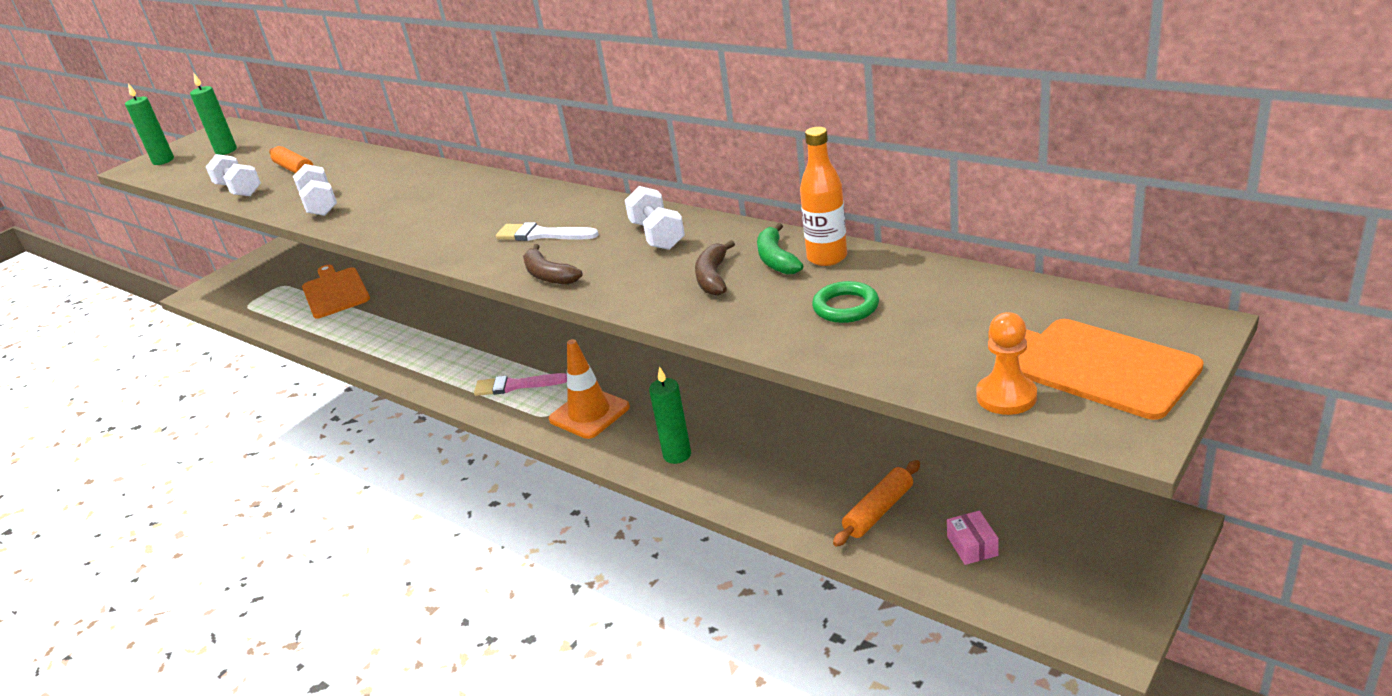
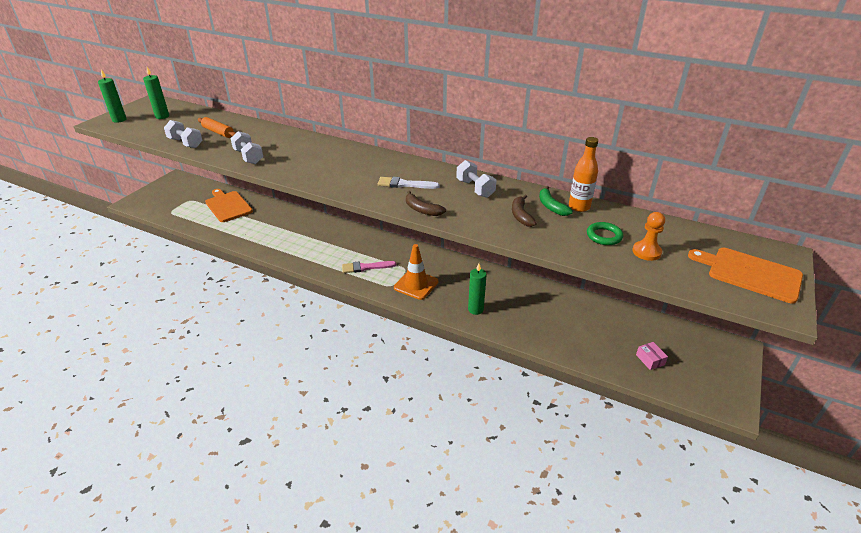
camera: 15 degrees left, 5 degrees up
orange rolling pin [833,460,920,547] -> none
orange pawn [976,312,1037,415] -> orange pawn moved to [632,212,665,261]

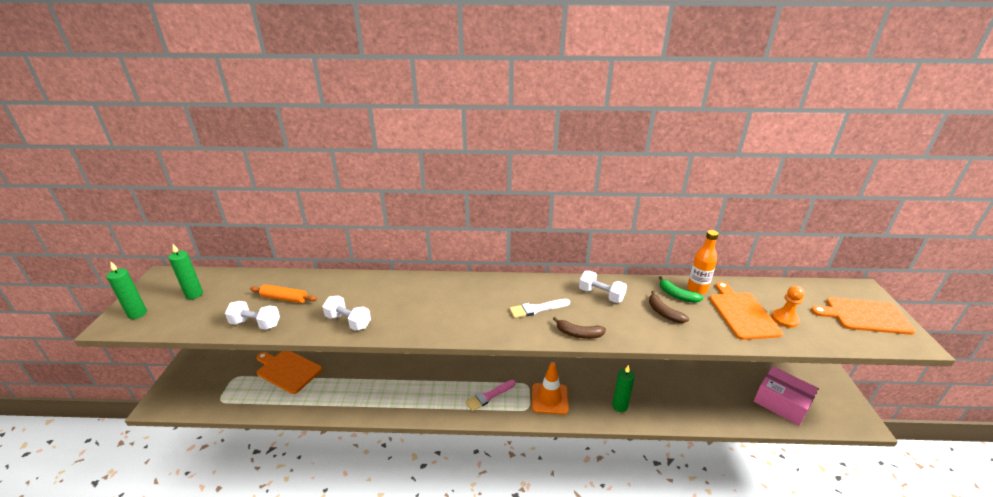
camera: 25 degrees left, 5 degrees down
green ring [587,222,623,245] -> orange cutting board [710,282,783,340]
pink box [636,342,668,370] -> pink box [754,366,818,426], size x2.21

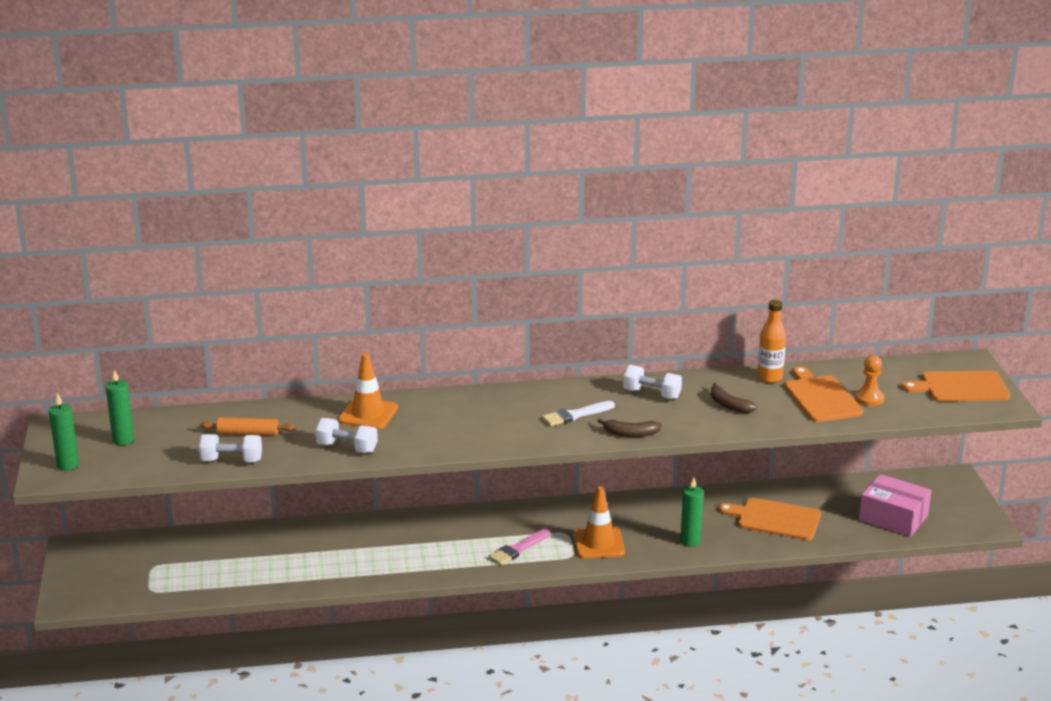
camera: 10 degrees left, 5 degrees down
orange cutting board [257,351,322,394] -> orange cutting board moved to [718,498,821,540]
green banana [659,276,704,303] -> none
none -> orange traffic cone [338,353,398,429]

